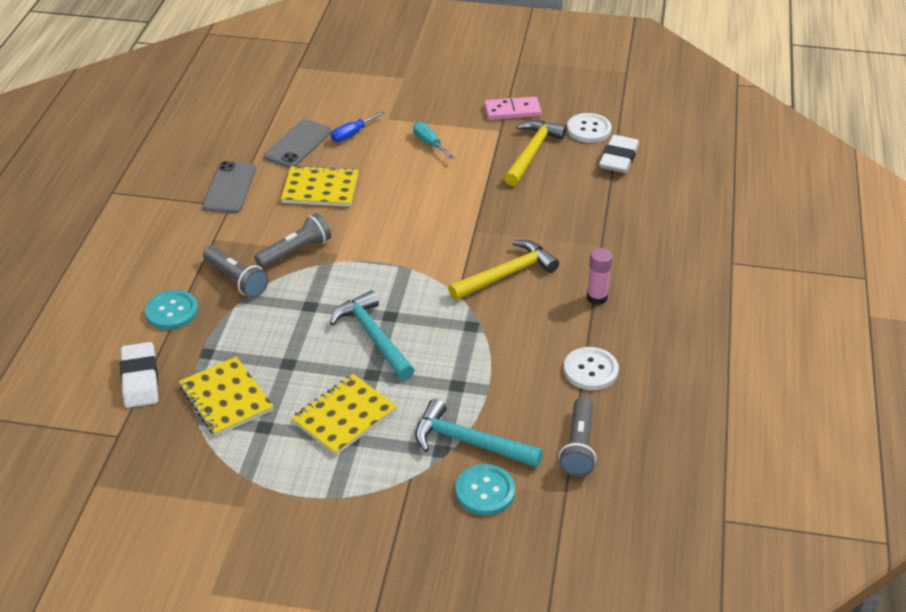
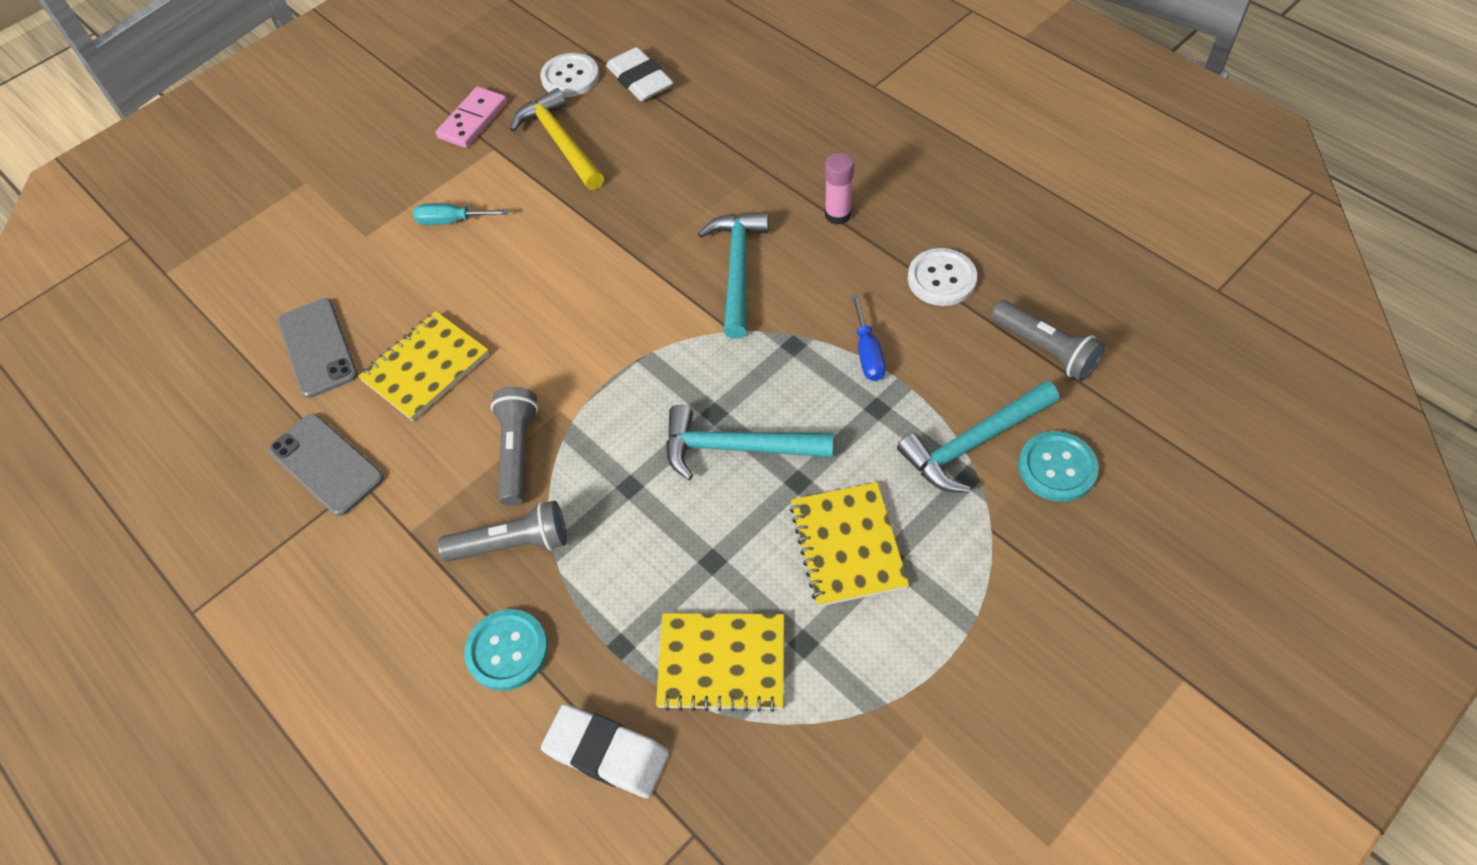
camera: 50 degrees left, 15 degrees up
blue screwdriver [331,111,385,142] -> blue screwdriver moved to [851,294,886,381]
yellow hammer [448,240,559,300] -> turquoise hammer [698,212,769,339]

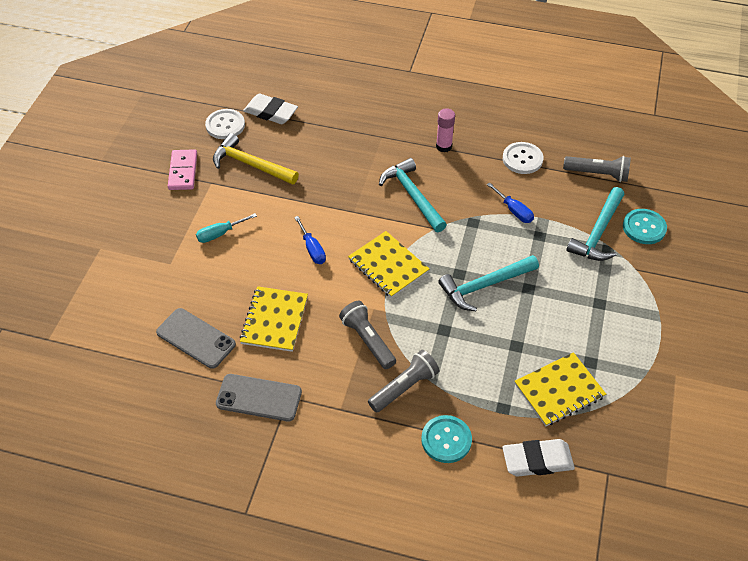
camera: 35 degrees left, 5 degrees down
yellow notebook [790,482,909,607] -> yellow notebook moved to [348,231,429,298]
none -> blue screwdriver [294,216,326,264]

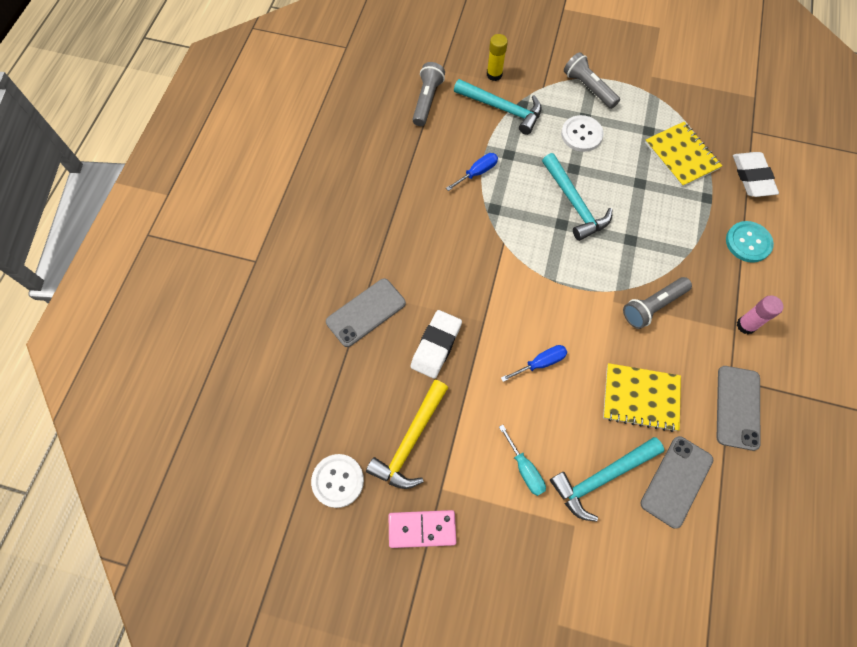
camera: 90 degrees left, 15 degrees up
white eraser [243,93,298,124] -> white eraser moved to [411,310,462,379]
yellow notebook [348,231,429,298] -> none
grey flashlight [368,350,439,413] -> grey flashlight moved to [564,52,620,109]
turquoise hammer [379,158,447,232] -> turquoise hammer moved to [550,437,664,522]
pink glue stick [436,108,455,152] -> pink glue stick moved to [737,296,783,334]
white button [503,142,543,174] -> white button moved to [561,115,603,152]
turquoise button [623,209,667,244] -> yellow glue stick [487,34,508,81]
none -> grey phone [326,278,406,347]

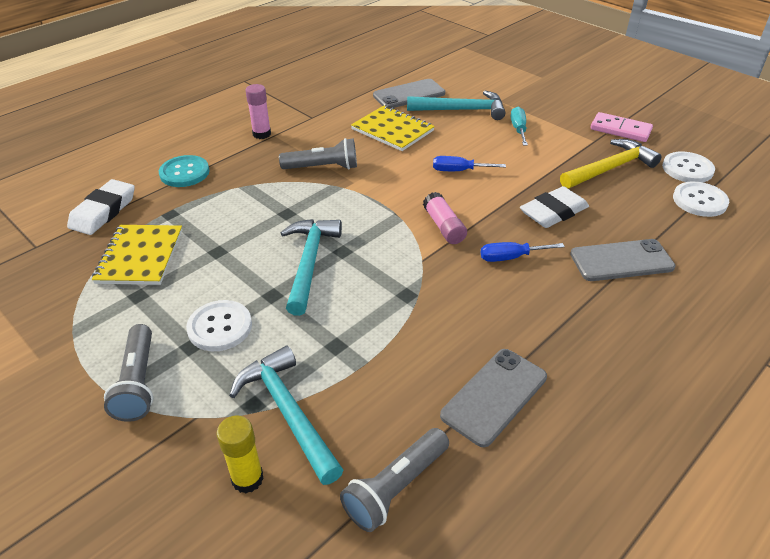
camera: 150 degrees left, 25 degrees down
blue screwdriver [446,153,498,191] -> blue screwdriver moved to [480,242,565,262]
grey phone [717,366,760,451] -> grey phone moved to [440,349,547,447]
none -> pink glue stick [423,192,467,244]
none -> white button [673,181,729,217]

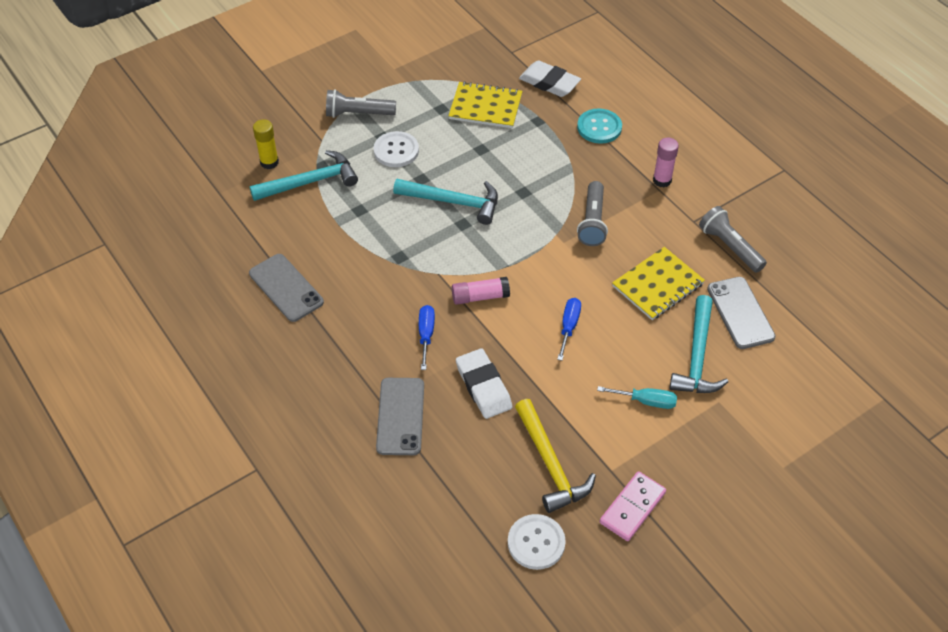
camera: 100 degrees right, 10 degrees up
grey flashlight [340,428,449,532] -> grey flashlight moved to [699,206,767,273]
white button [673,181,729,217] -> none

